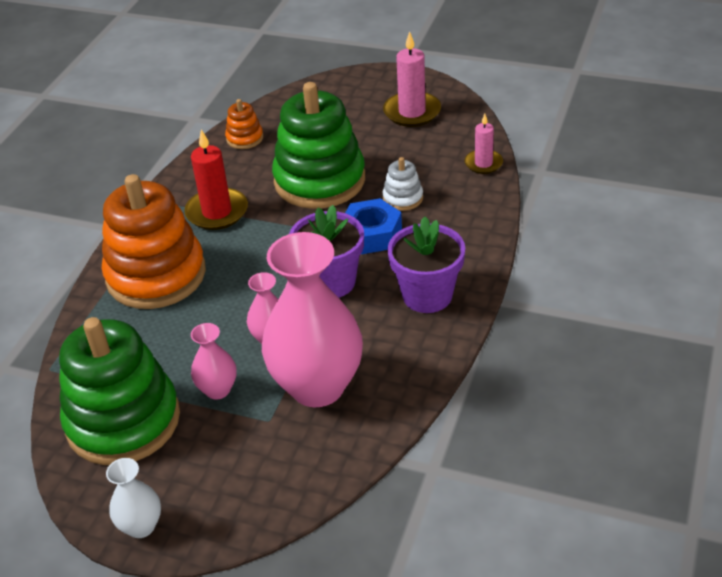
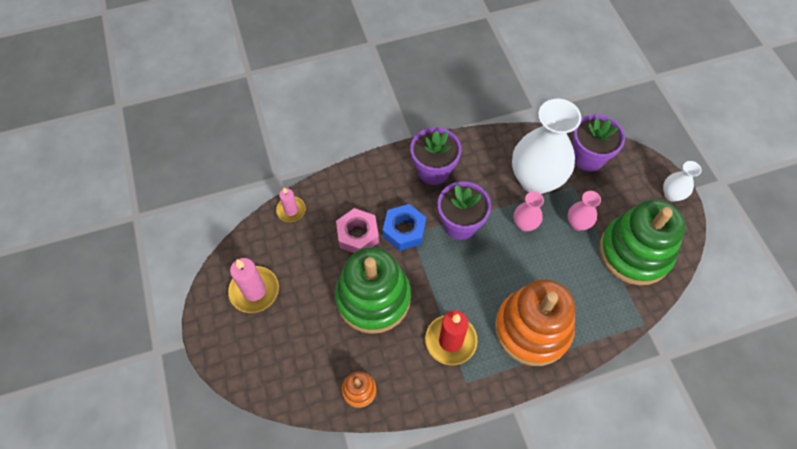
camera: 130 degrees left, 20 degrees up
pink vase [262,232,363,407] -> white vase [512,99,582,194]
white stacking toy [382,157,423,211] -> pink nut [336,208,379,253]
none -> purple flower pot [573,114,625,172]

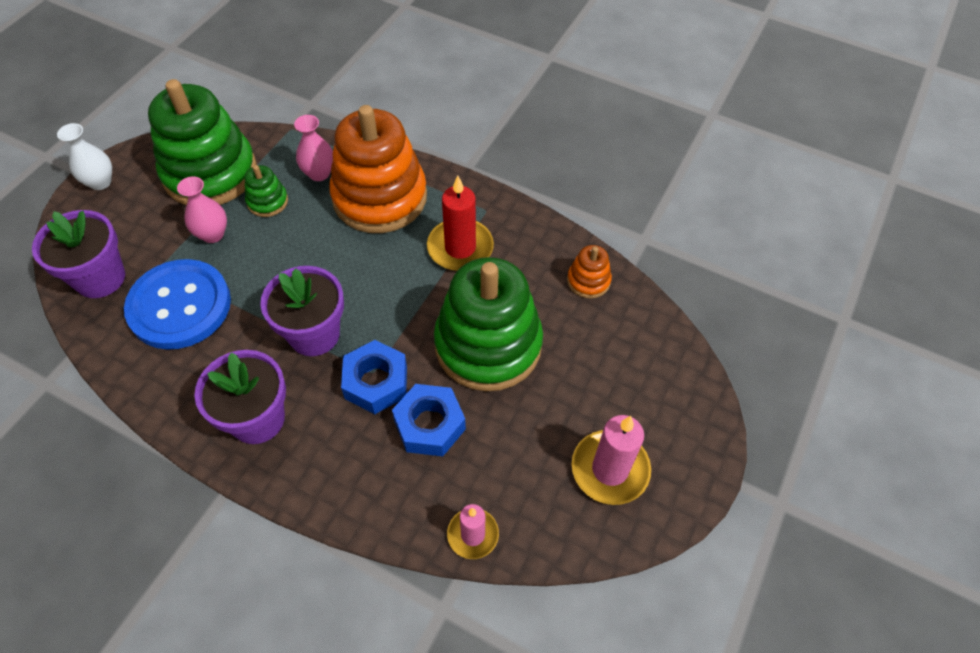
camera: 135 degrees left, 5 degrees down
pink nut [336,208,379,253] -> blue nut [392,384,466,456]
white vase [512,99,582,194] -> blue button [124,259,231,350]
pink vase [514,192,544,231] -> pink vase moved to [294,115,333,181]
none -> green stacking toy [245,165,288,217]

